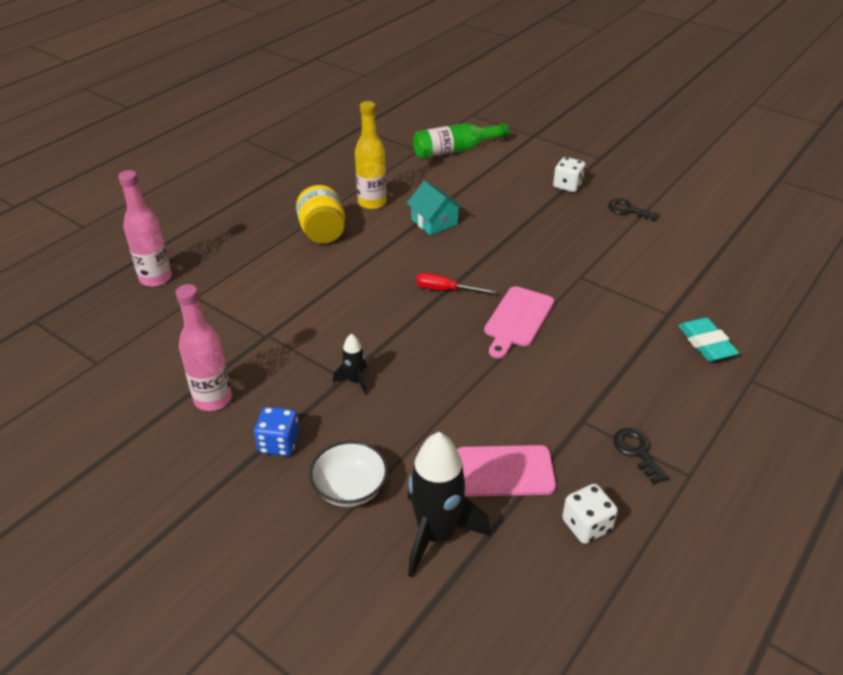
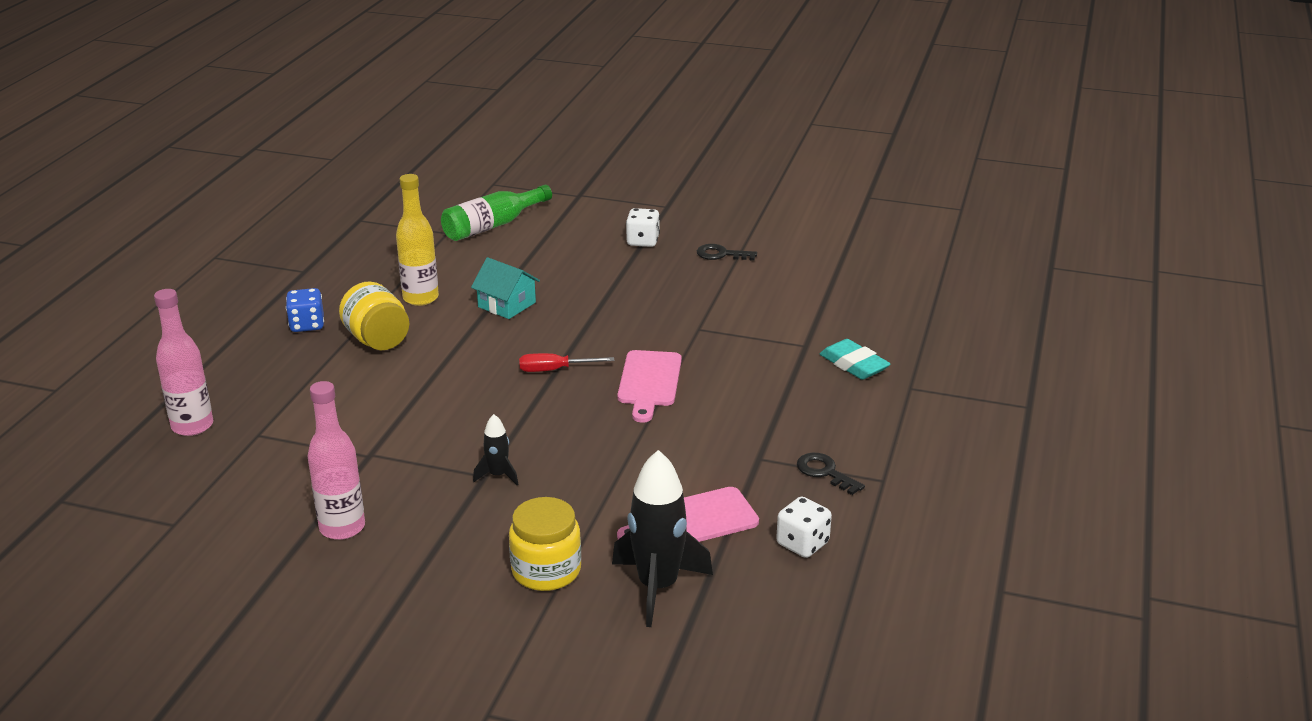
camera: 20 degrees left, 10 degrees down
blue dice [254,407,300,456] -> blue dice moved to [286,288,324,332]
white bowl [309,441,388,507] -> yellow jar [509,497,581,591]

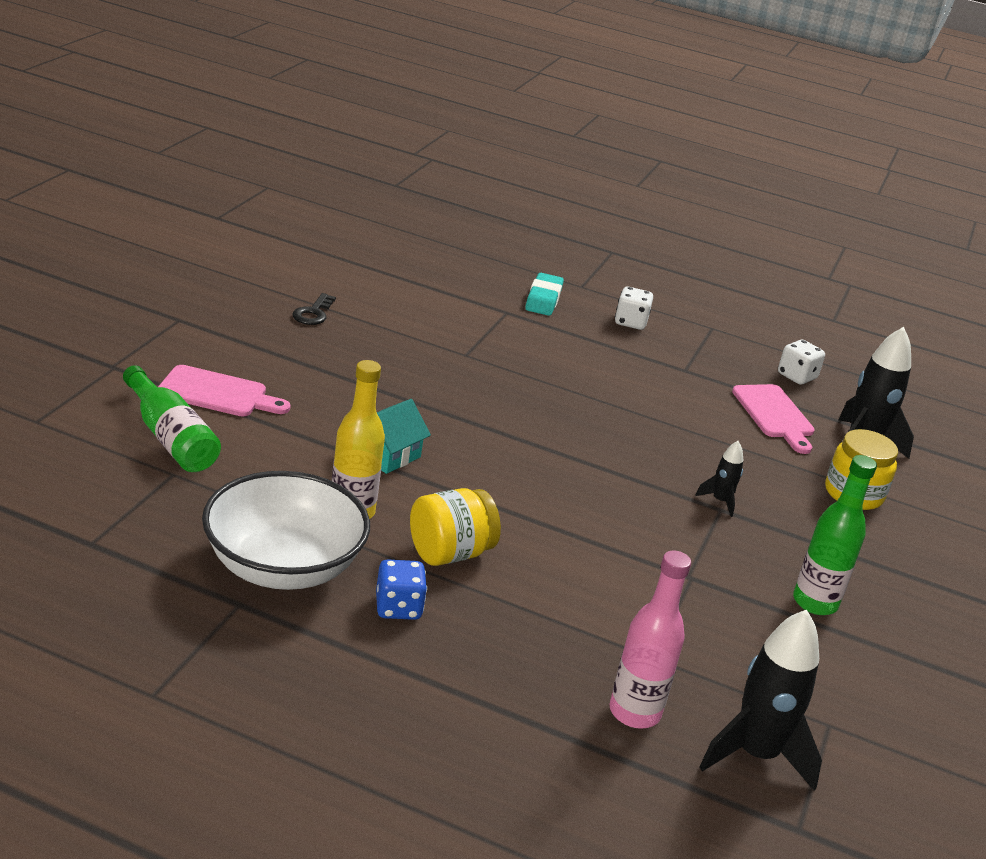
camera: 90 degrees left, 0 degrees up
pink bottle [307,381,365,540] -> green bottle [793,455,877,615]
red screwdriver [519,353,614,372] -> none
pink cutting board [617,350,682,423] -> pink cutting board moved to [158,365,291,417]
white dice [626,208,660,247] -> white dice moved to [615,287,653,330]
black key [797,453,865,495] -> none
turquoise eraser [820,339,891,380] -> turquoise eraser turned 45 degrees counterclockwise [525,273,564,316]
none -> white bowl [202,471,370,590]
none -> black rocket [699,610,822,791]

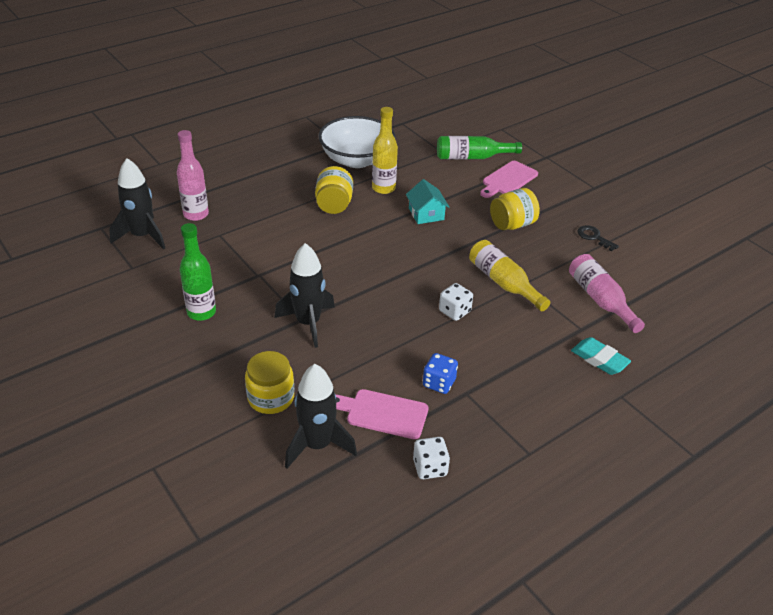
camera: 125 degrees right, 10 degrees up
blue dice [376,559,427,620] -> blue dice moved to [423,353,458,394]
white dice [615,287,653,330] -> white dice moved to [439,283,473,321]
black rocket [695,441,743,517] -> black rocket [274,243,335,348], size x2.04
none -> yellow bottle [469,240,550,311]
none -> yellow jar [490,188,540,230]
none -> pink bottle [569,254,645,333]

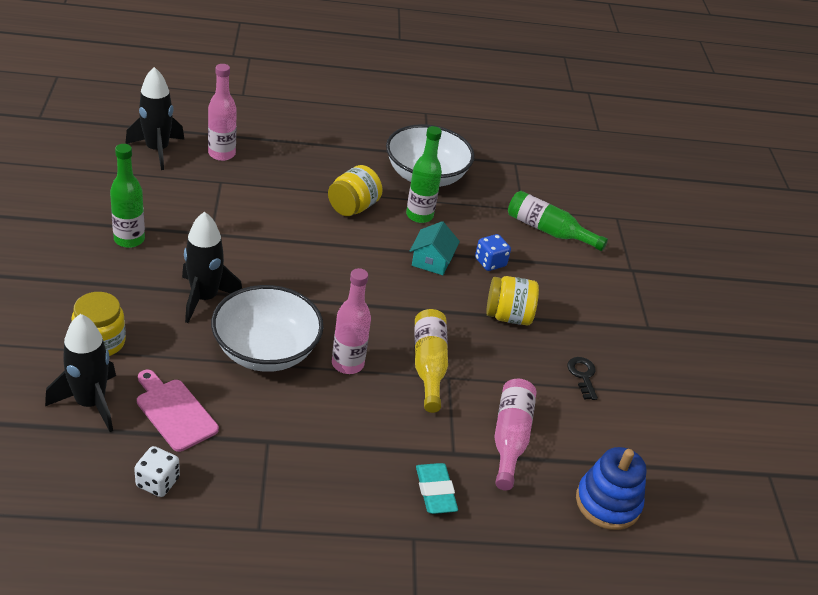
camera: 30 degrees right, 0 degrees up
yellow bottle [372,107,398,194] -> green bottle [406,126,442,223]
blue dice [423,353,458,394] -> blue dice moved to [475,234,511,271]
white dice [439,283,473,321] -> pink bottle [332,268,371,374]
pink cutting board [480,161,538,198] -> none
none -> white bowl [211,285,324,372]
none -> blue stacking toy [576,447,647,530]

